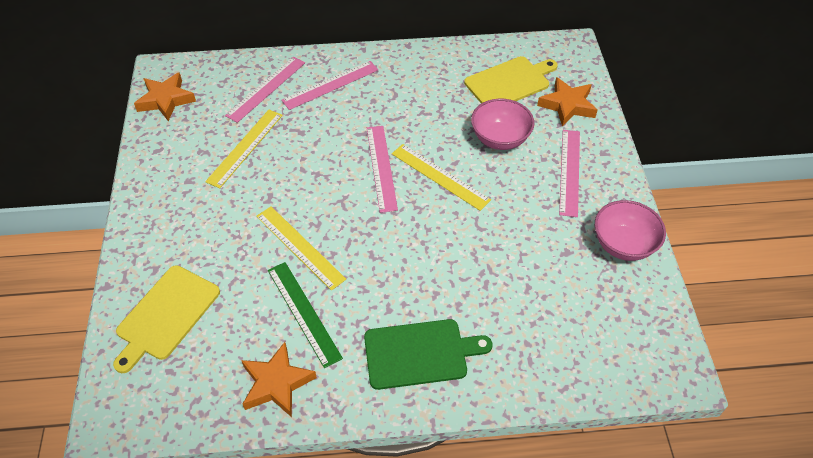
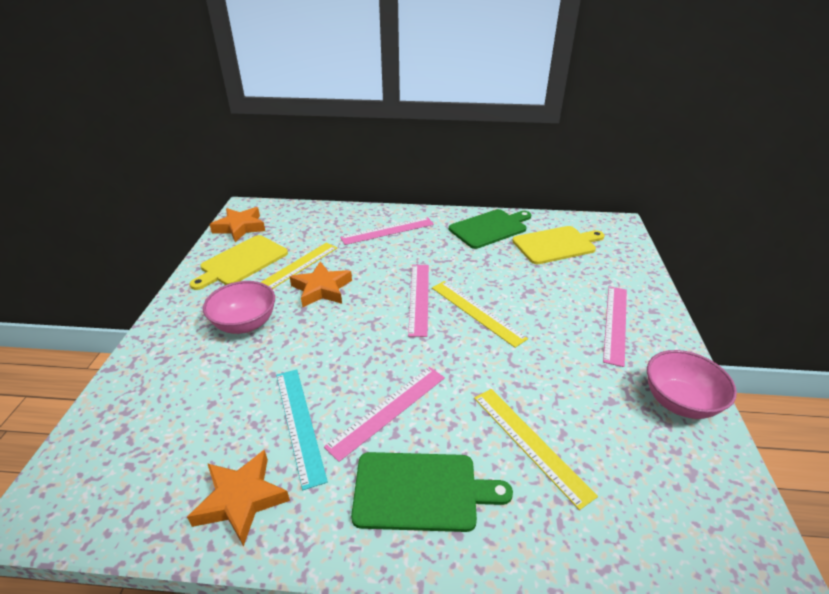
camera: 10 degrees right, 15 degrees down
yellow cutting board [113,265,220,373] -> yellow cutting board moved to [190,235,288,290]
pink ruler [225,57,305,123] -> pink ruler moved to [324,367,445,462]
yellow ruler [256,206,346,291] -> yellow ruler moved to [474,389,598,510]
green ruler [268,262,343,368] -> turquoise ruler [276,369,328,490]
pink bowl [471,99,535,150] -> pink bowl moved to [203,281,275,334]
orange star [537,77,597,126] -> orange star moved to [290,262,352,308]
none -> green cutting board [449,209,531,249]

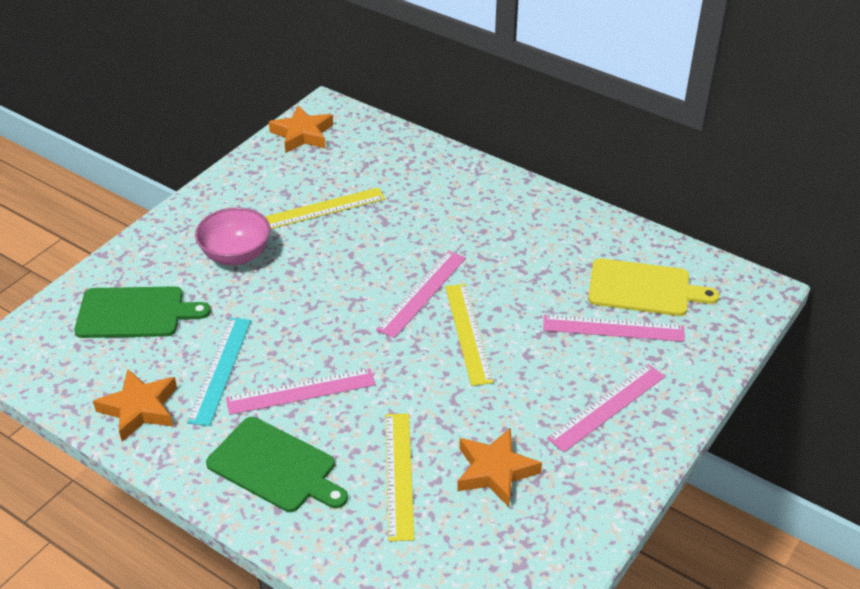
camera: 30 degrees right, 5 degrees up
yellow cutting board [190,235,288,290] -> none
orange star [290,262,352,308] -> orange star moved to [457,428,542,507]
pink ruler [340,217,434,245] -> pink ruler moved to [543,315,685,342]
green cutting board [449,209,531,249] -> green cutting board moved to [74,286,211,338]
pink bowl [647,350,737,419] -> none

